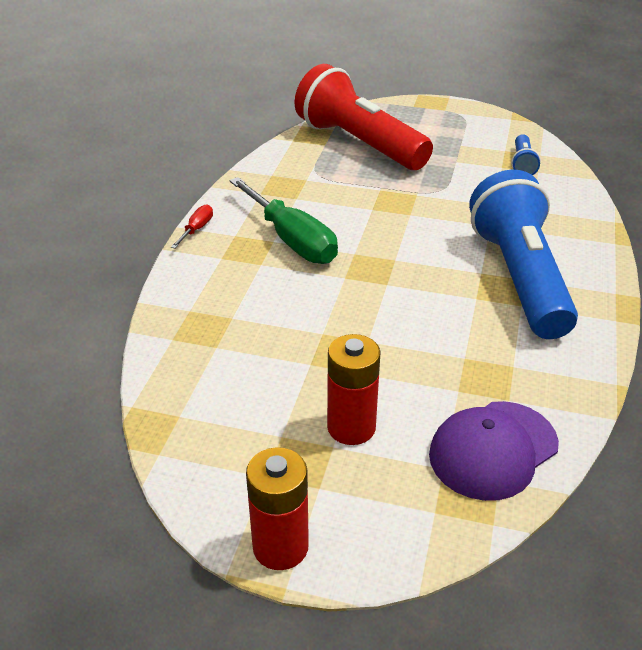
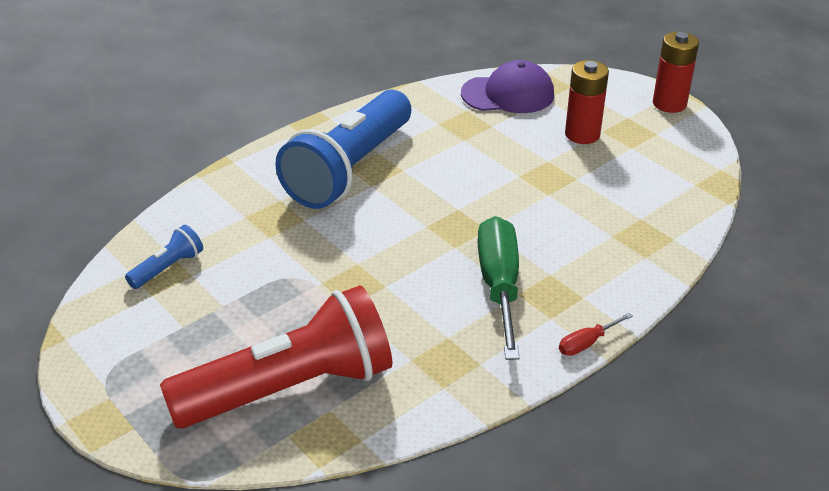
camera: 145 degrees left, 0 degrees up
red flashlight [295,64,433,170] -> red flashlight turned 105 degrees counterclockwise [160,285,392,429]

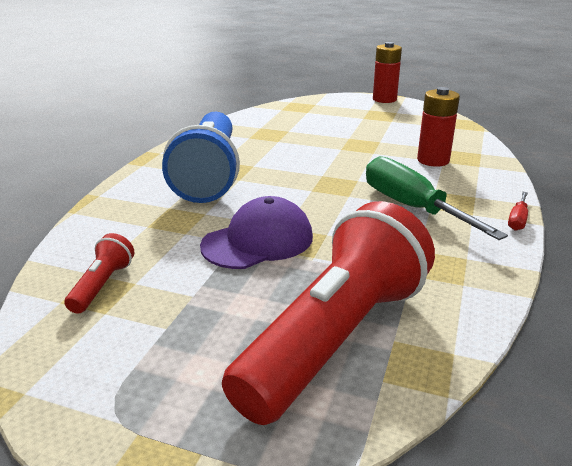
camera: 30 degrees left, 10 degrees down
blue flashlight [125,225,203,289] -> red flashlight [64,233,135,314]
purple cap [461,60,554,113] -> purple cap moved to [200,196,313,269]
red battery [565,60,609,144] -> red battery moved to [417,87,460,167]

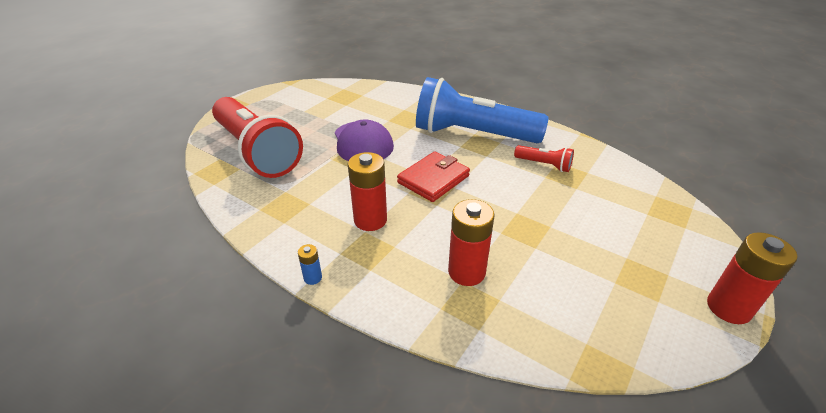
camera: 105 degrees right, 10 degrees up
red flashlight [64,233,135,314] -> red flashlight moved to [514,145,574,172]
green screwdriver [366,156,508,240] -> red battery [348,152,387,231]
red screwdriver [508,192,528,231] -> blue battery [298,244,322,285]
none -> red wallet [397,151,470,202]

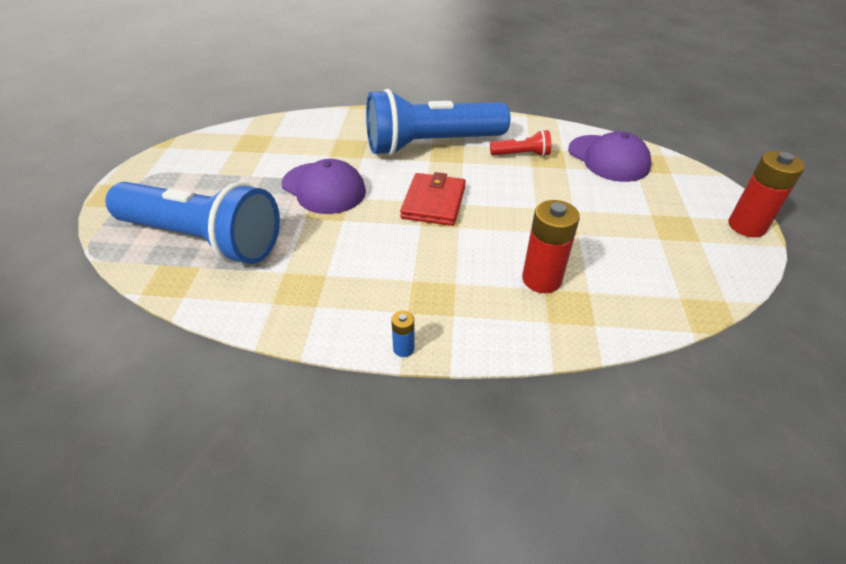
camera: 30 degrees left, 5 degrees up
red flashlight [212,97,303,178] -> blue flashlight [105,182,280,264]
red battery [348,152,387,231] -> none
none -> purple cap [568,131,651,182]

